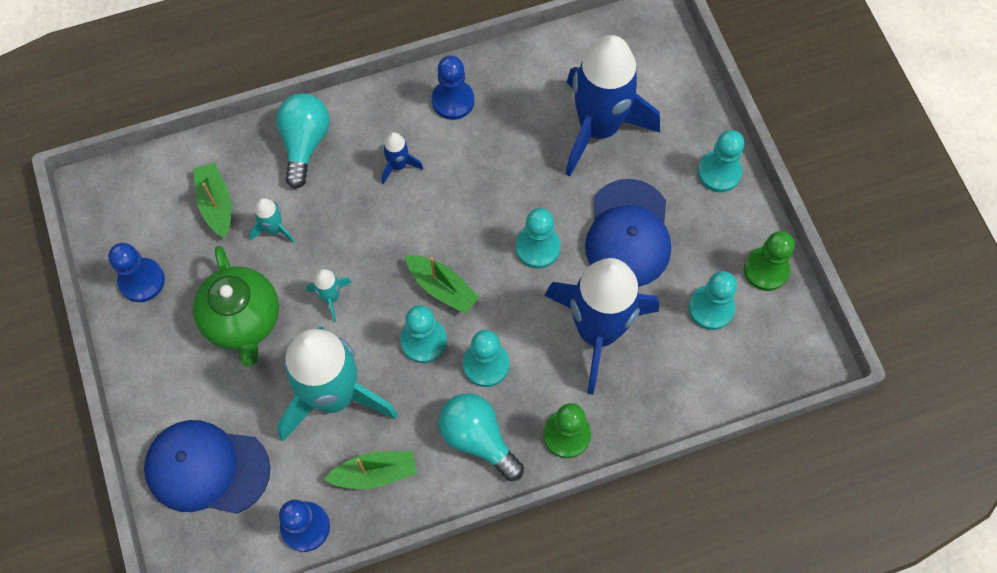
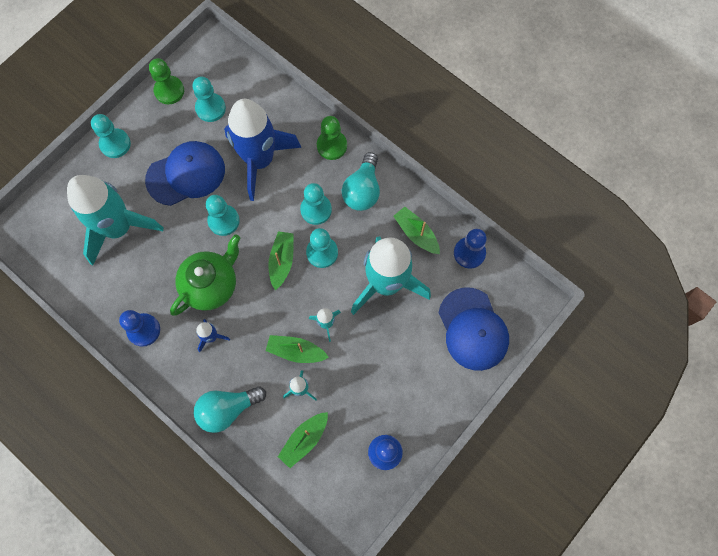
camera: 120 degrees left, 5 degrees up
green teapot [193,246,279,367] -> green teapot moved to [170,235,240,316]
blue rocket [565,35,660,176] -> turquoise rocket [67,175,164,265]
none -> green boat [266,335,329,363]

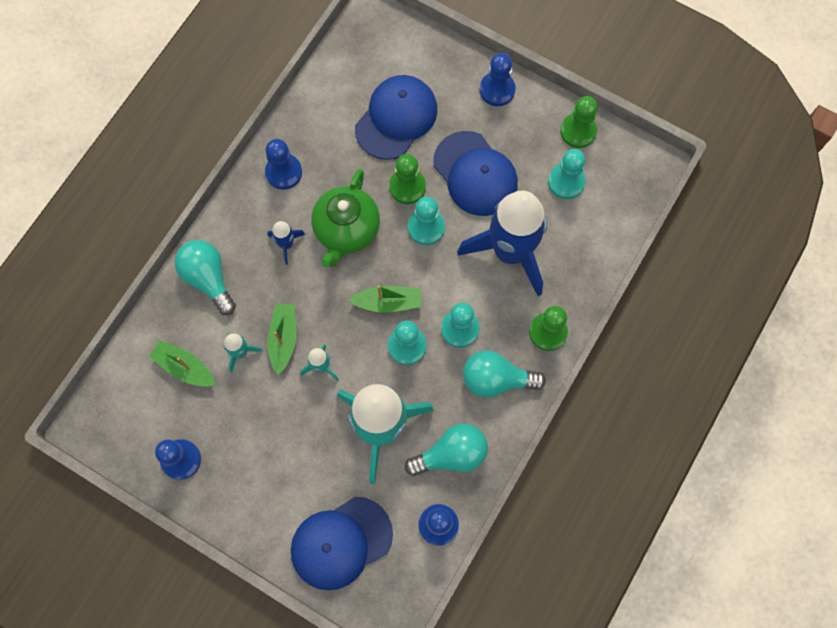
camera: 80 degrees right, 0 degrees up
turquoise rocket [67,175,164,265] -> blue cap [355,75,437,160]
turquoise pawn [91,114,131,158] -> blue pawn [480,53,516,106]
green teapot [170,235,240,316] -> green teapot turned 75 degrees clockwise [311,169,380,267]
green boat [394,207,440,254] -> turquoise light bulb [405,423,488,476]
none -> green pawn [389,154,426,204]

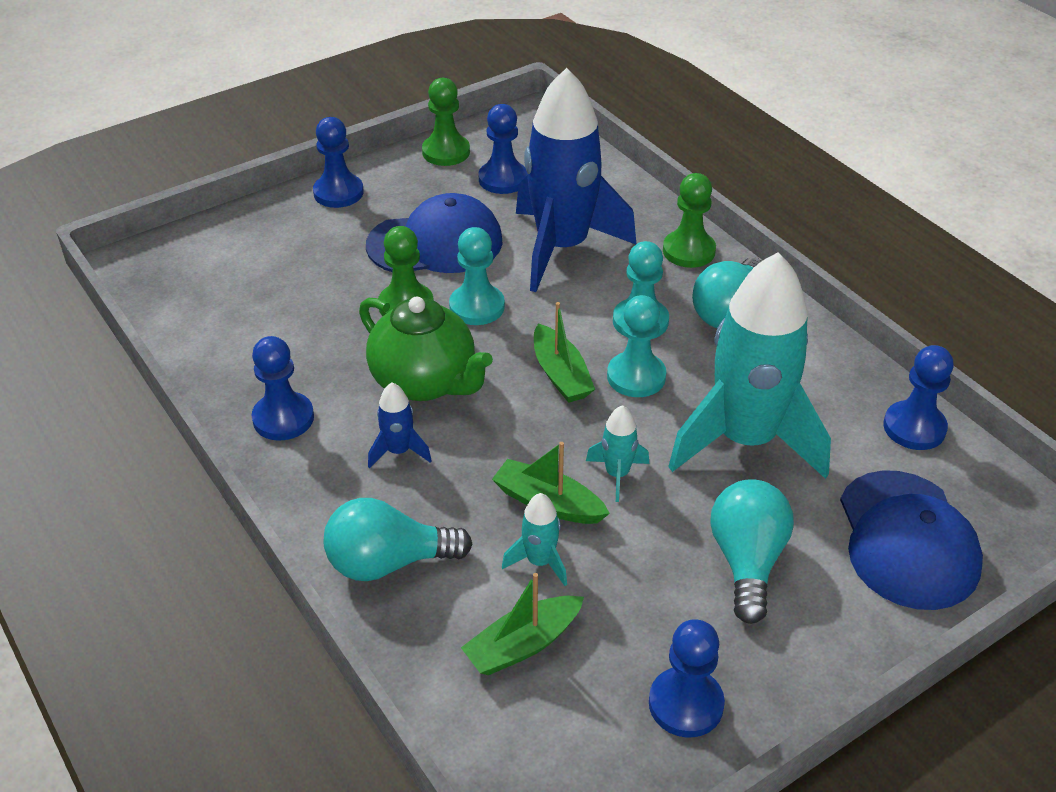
camera: 65 degrees left, 30 degrees down
green boat [349,285,421,313] -> green boat turned 135 degrees clockwise [534,302,595,403]
blue cap [355,75,437,160] -> none
turquoise light bulb [405,423,488,476] -> turquoise light bulb moved to [710,479,794,624]
turquoise pawn [548,149,585,199] -> blue pawn [479,104,527,194]

